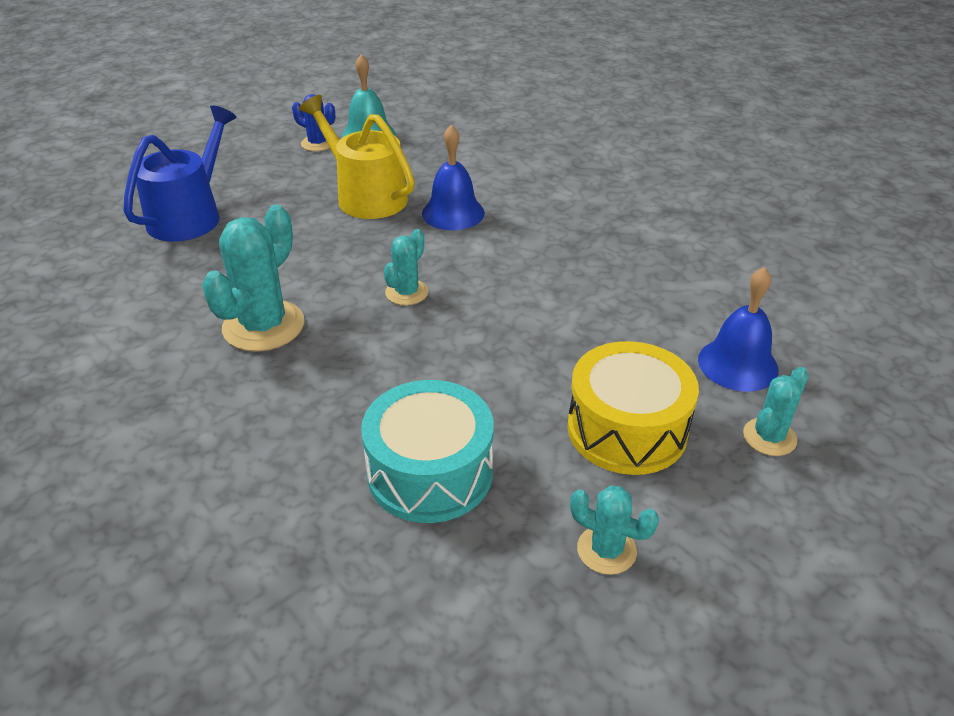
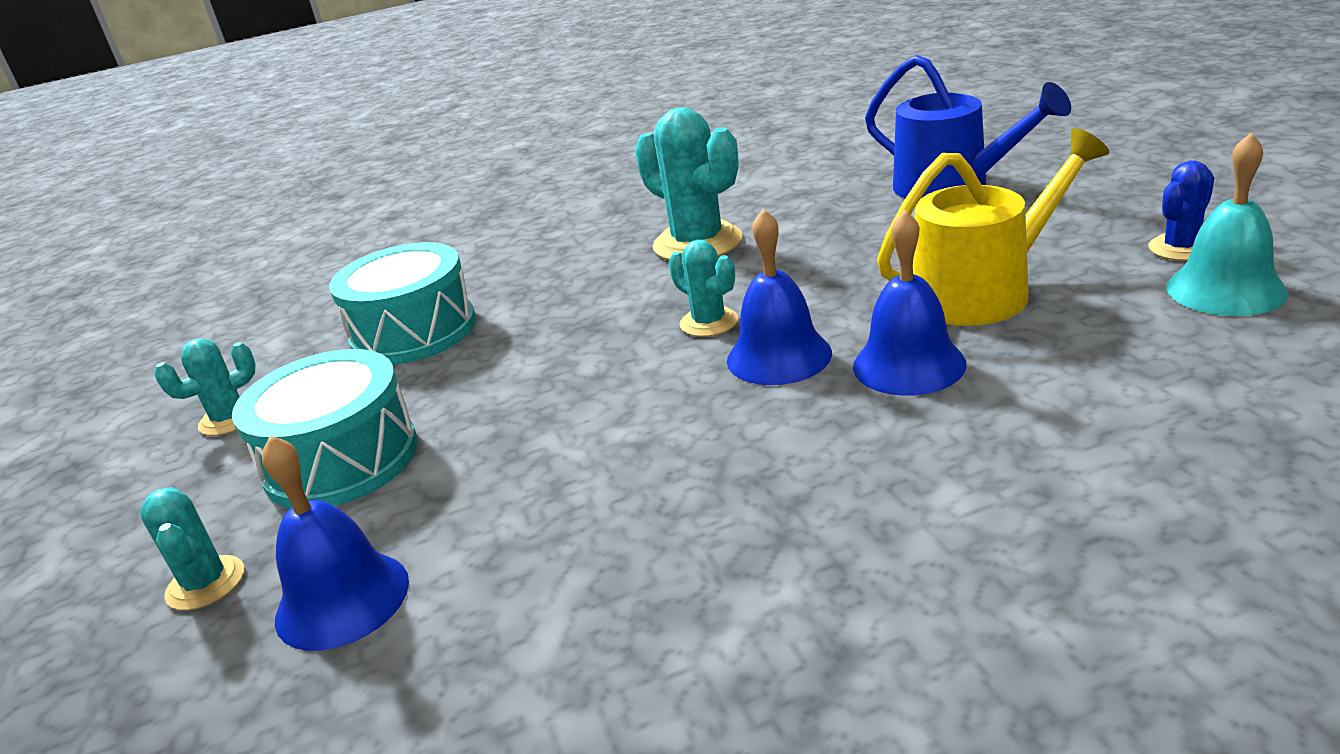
camera: 115 degrees right, 10 degrees down
yellow drum [567,341,699,475] -> turquoise drum [232,349,418,508]
none -> blue bell [727,209,832,385]

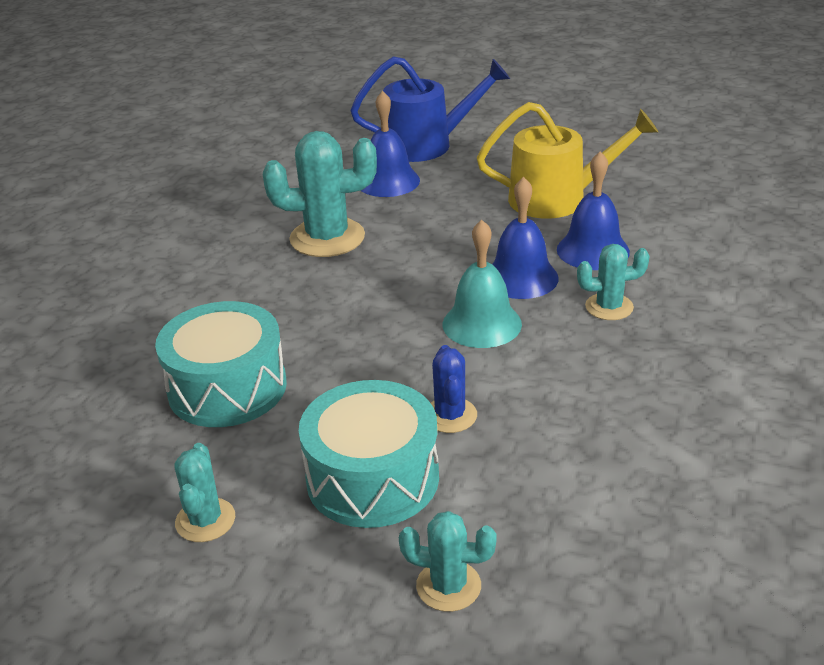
camera: 55 degrees left, 5 degrees up
blue bell [262,435,409,651] -> blue bell moved to [361,91,420,197]
turquoise cactus [669,240,738,337] -> turquoise cactus moved to [577,244,649,320]
yellow watering can [877,128,1110,326] -> yellow watering can turned 75 degrees clockwise [477,102,658,219]
blue cactus [1148,161,1214,261] -> blue cactus moved to [431,345,477,433]
turquoise bell [1166,133,1288,316] -> turquoise bell moved to [443,220,522,348]

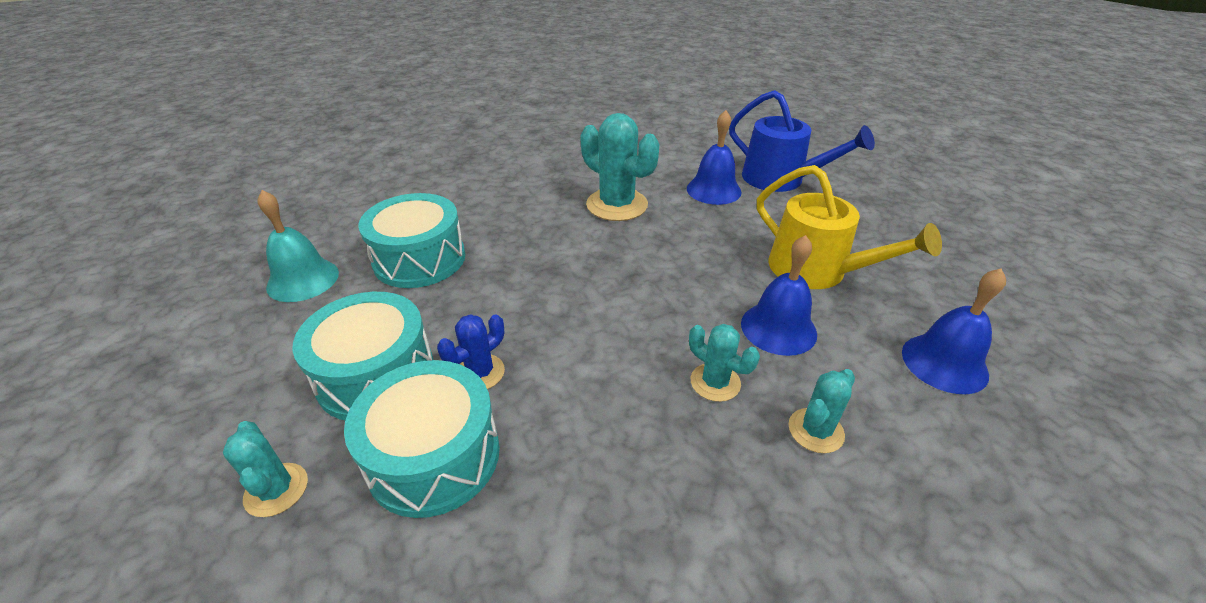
camera: 45 degrees right, 5 degrees up
turquoise cactus [174,443,235,542] -> turquoise cactus moved to [788,369,855,453]
turquoise bell [443,220,522,348] -> turquoise bell moved to [257,190,339,302]
blue bell [492,177,559,299] -> blue bell moved to [902,268,1006,394]
none -> turquoise drum [344,360,500,518]

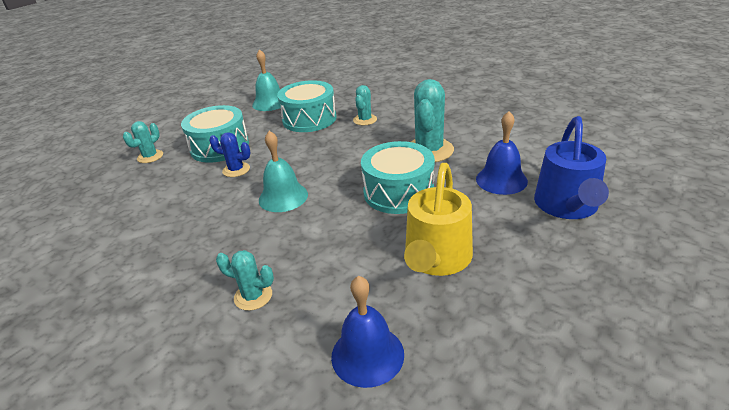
camera: 65 degrees right, 5 degrees down
turquoise drum [344,360,500,518] -> turquoise drum moved to [361,141,435,214]
turquoise cactus [689,324,760,402] -> turquoise cactus moved to [353,85,377,125]
blue bell [741,235,817,356] -> none
none -> turquoise bell [259,131,308,212]

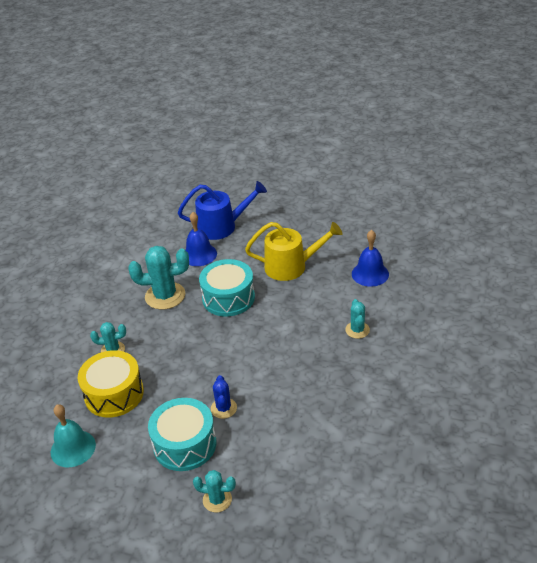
camera: 110 degrees left, 5 degrees up
turquoise bell [259,131,308,212] -> none
turquoise drum [277,80,337,132] -> yellow drum [78,350,144,418]

